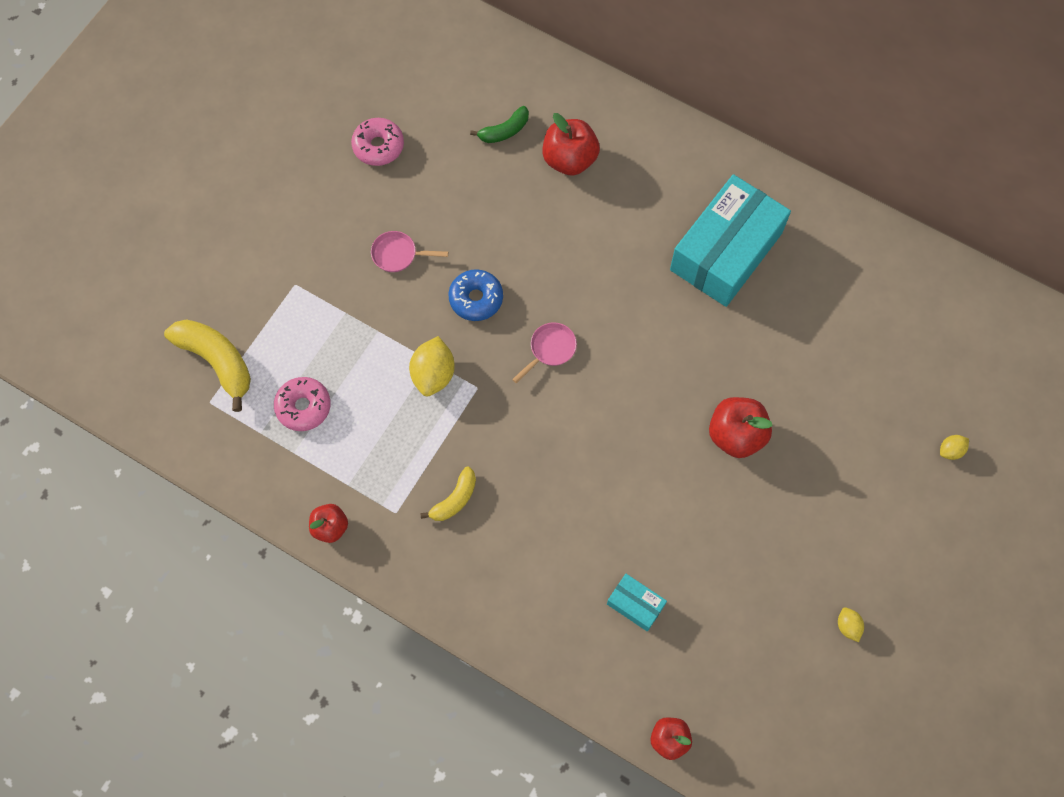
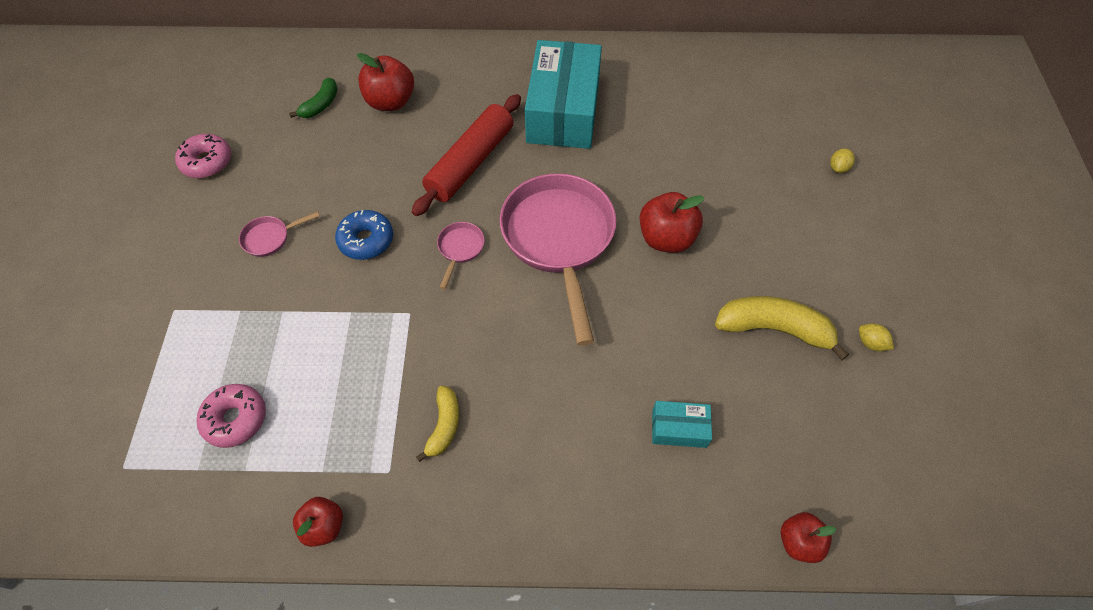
camera: 30 degrees left, 10 degrees down
yellow banana [164,319,251,412] -> yellow banana moved to [715,296,849,360]
yellow lemon [409,336,455,396] -> none
none -> red rolling pin [412,94,521,216]
none -> pink pan [499,173,616,346]

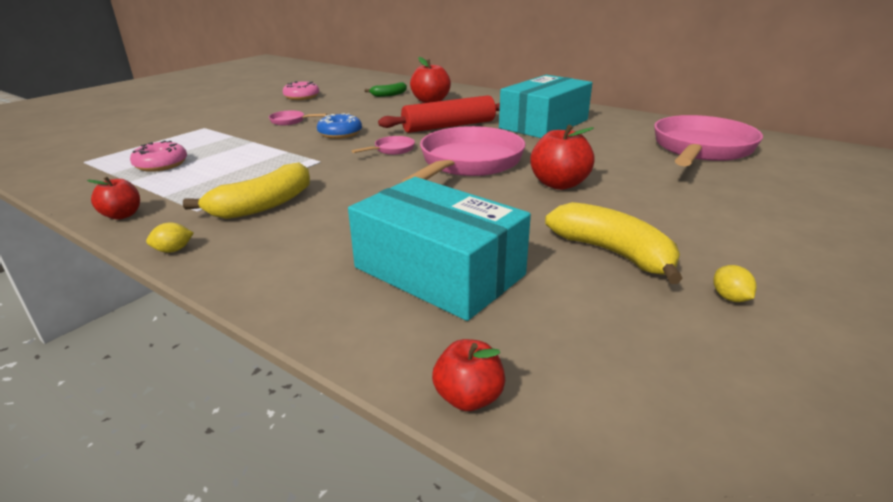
camera: 35 degrees right, 30 degrees down
yellow banana [416,386,459,462] -> yellow banana [183,163,310,219], size x1.72
turquoise box [652,401,712,448] -> turquoise box [348,177,531,321], size x2.31
yellow lemon [830,149,855,173] -> yellow lemon moved to [146,223,193,253]
none -> pink pan [654,115,763,166]

